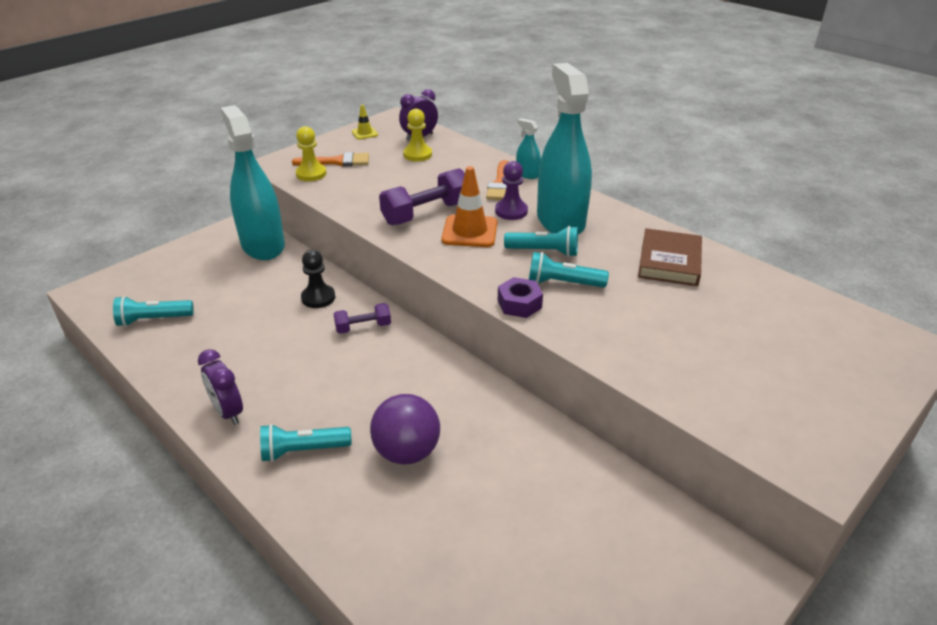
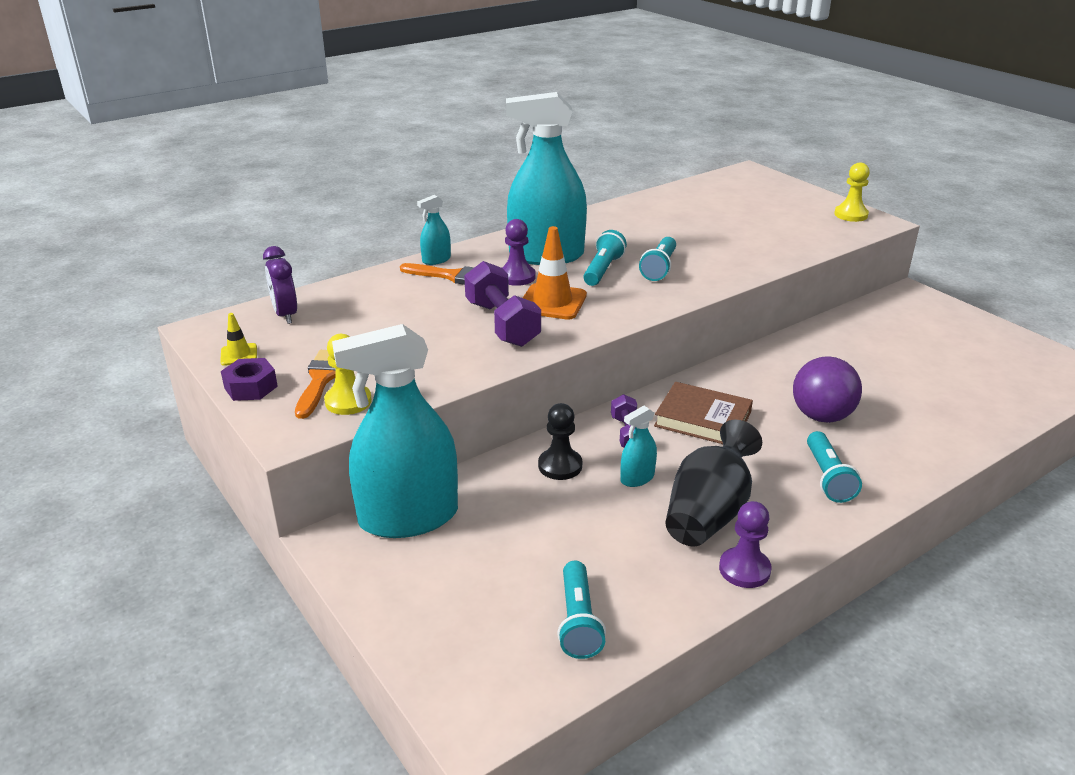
camera: 80 degrees left, 5 degrees down
purple clock [198,349,243,425] -> none
yellow pawn [403,109,432,161] -> yellow pawn moved to [834,162,870,222]
purple nut [498,277,543,318] -> purple nut moved to [221,358,278,401]
brown book [638,228,702,286] -> brown book moved to [654,382,753,444]
none -> turquoise spray bottle [620,406,657,487]
none -> black vase [666,419,762,546]
none -> purple pawn [719,501,772,588]

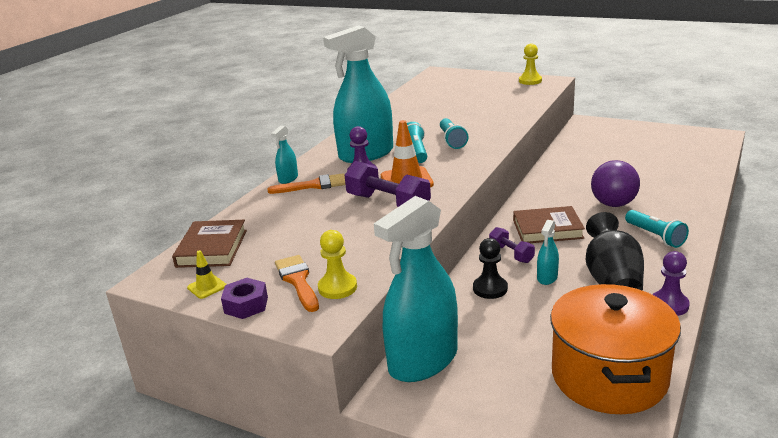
camera: 25 degrees left, 5 degrees down
purple clock [263,246,297,324] -> brown book [172,220,247,268]
turquoise flashlight [557,561,606,659] -> orange pot [550,284,681,414]

